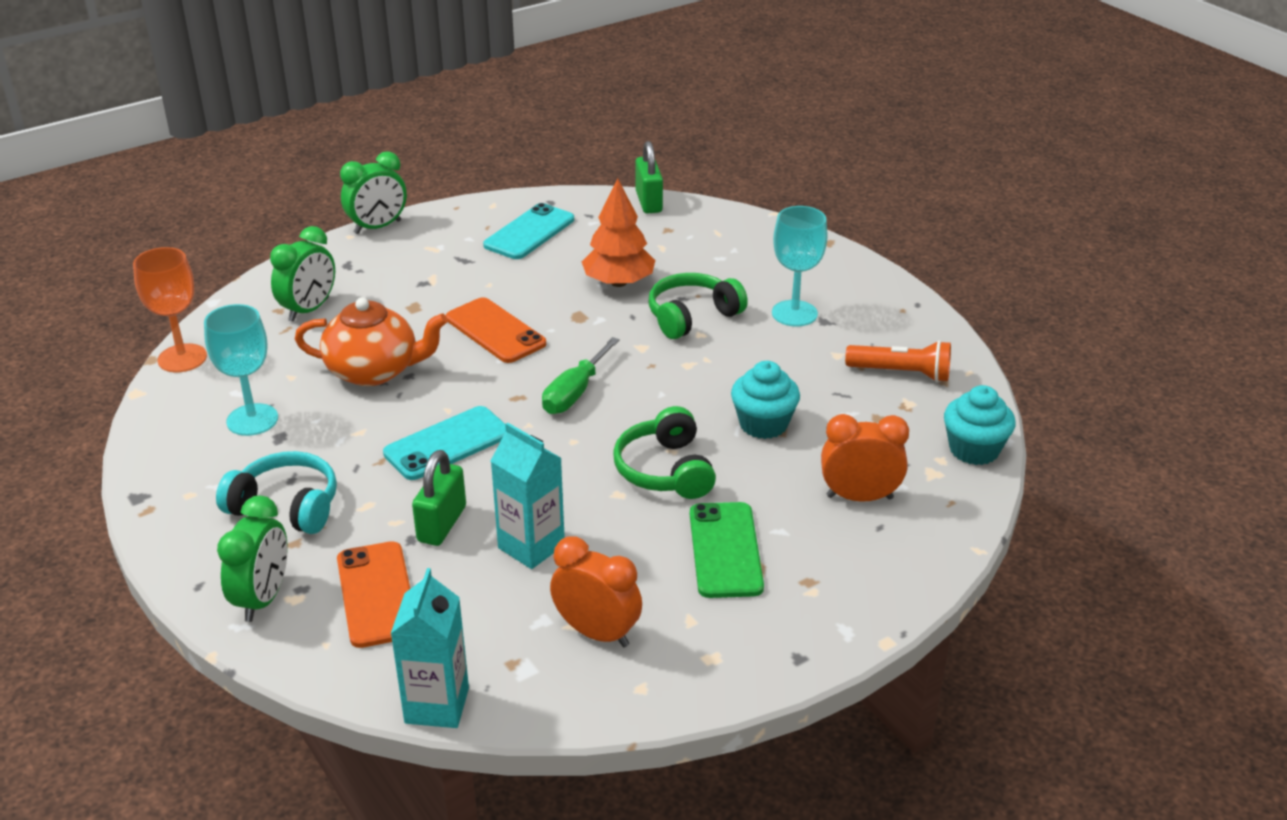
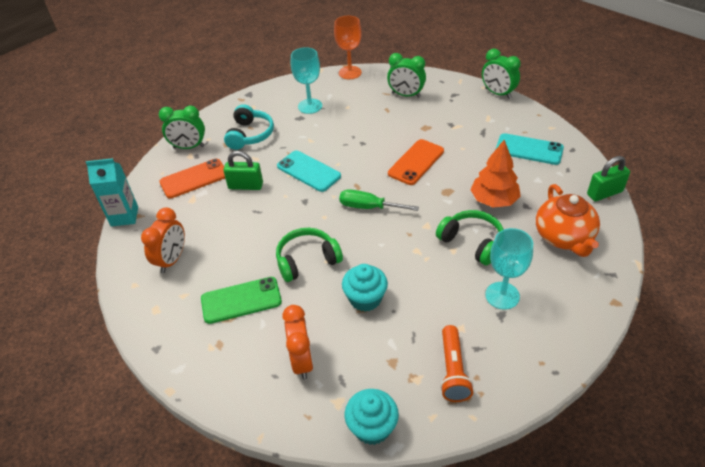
camera: 80 degrees right, 10 degrees up
orange teapot [295,298,448,386] -> orange teapot moved to [536,184,600,257]
turquoise carton [491,422,565,569] -> none

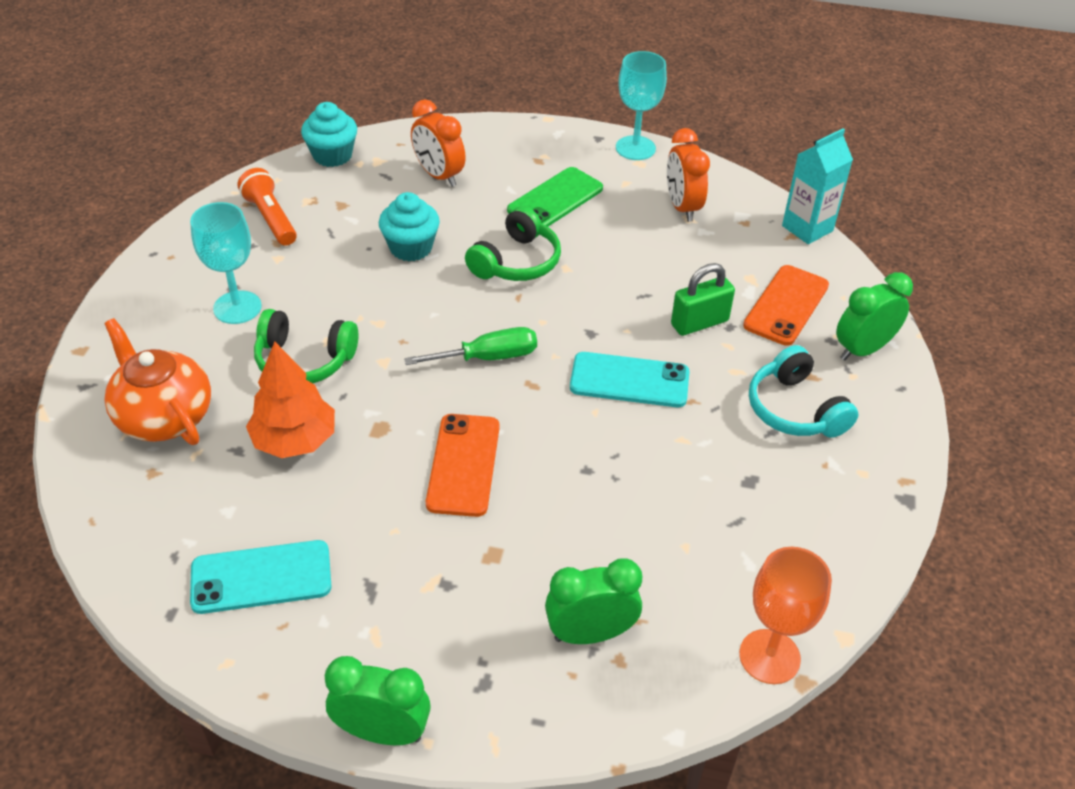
camera: 145 degrees right, 0 degrees up
turquoise goblet [291,47,322,114] -> turquoise goblet moved to [616,51,667,160]
green padlock [587,156,630,201] -> none

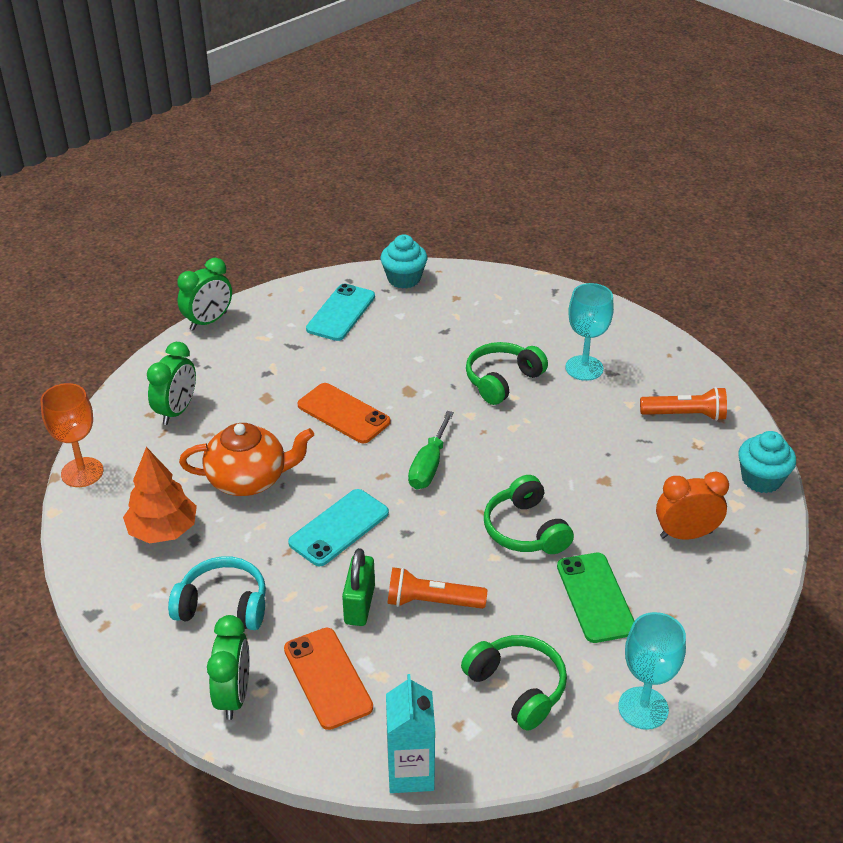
camera: 125 degrees right, 5 degrees down
orange teapot [104,318,211,445] -> orange teapot moved to [179,423,314,496]
orange tree [246,341,335,458] -> orange tree moved to [123,447,197,544]
turquoise cupcake [379,192,440,261] -> turquoise cupcake moved to [381,234,427,289]
orange clock [667,128,710,222] -> green headphones [461,635,567,731]
none -> orange flashlight [387,567,487,609]

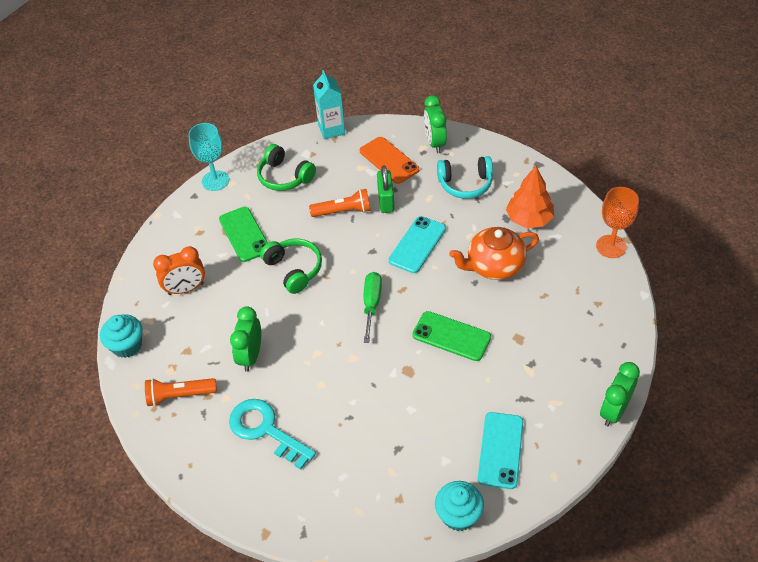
camera: 170 degrees right, 10 degrees up
green clock [147,342,196,425] -> green clock moved to [230,306,261,372]
orange phone [298,383,391,443] -> green phone [412,311,491,361]
green headphones [466,342,548,405] -> none
turquoise goblet [565,283,614,381] -> turquoise key [229,399,316,470]

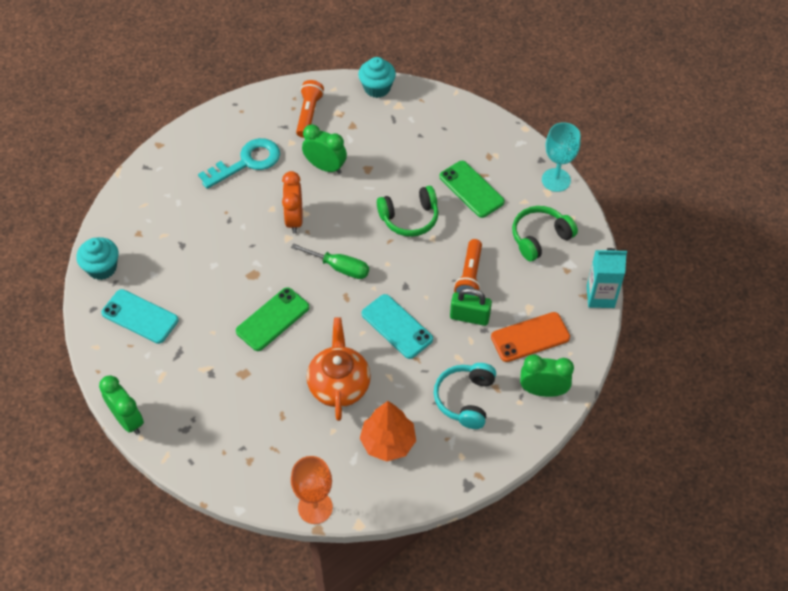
camera: 105 degrees right, 5 degrees up
orange clock [153,246,205,295] -> orange clock moved to [282,171,303,233]
green phone [219,207,268,262] -> green phone turned 60 degrees clockwise [440,161,505,218]

